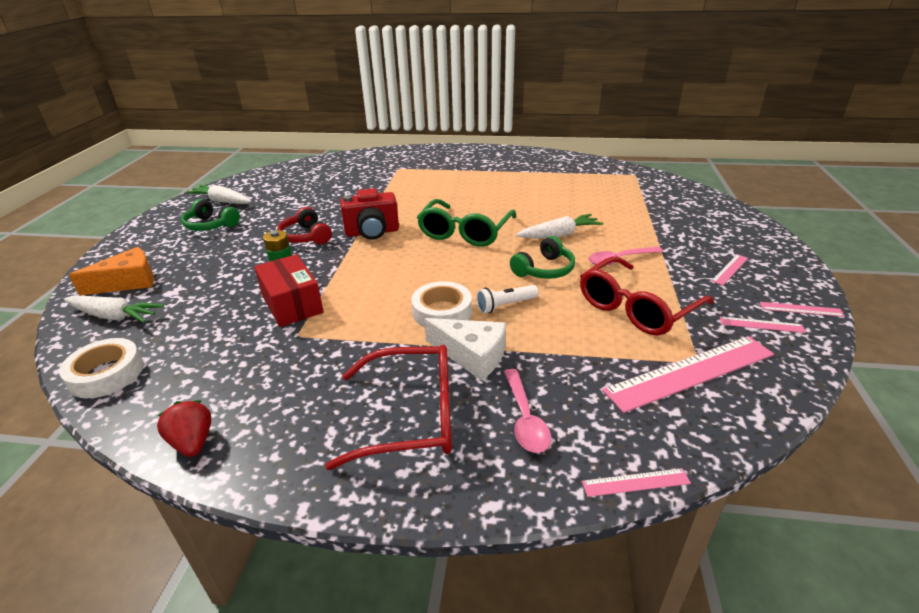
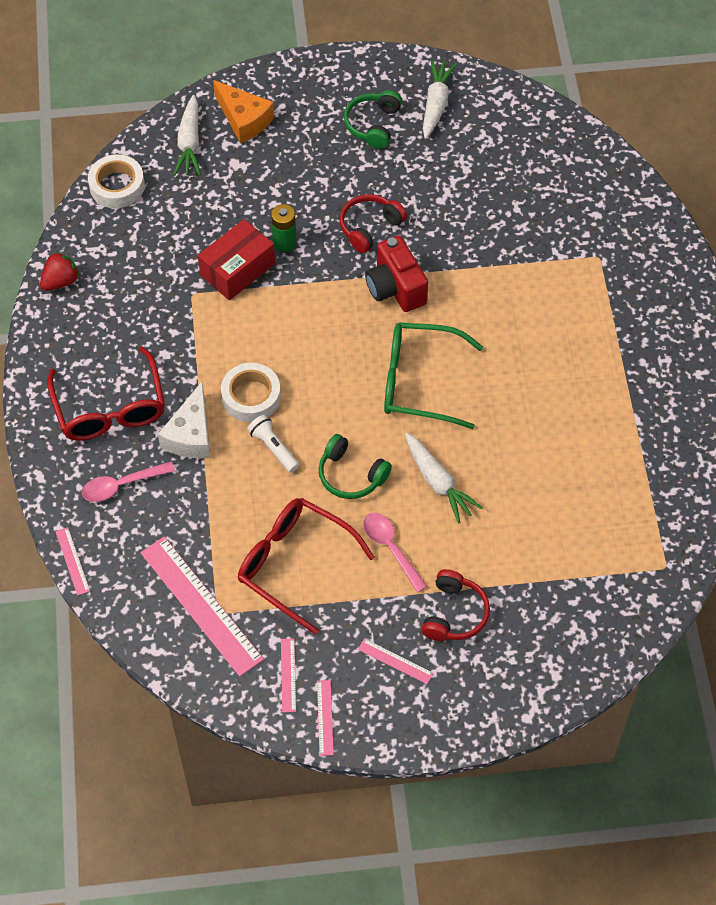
camera: 75 degrees right, 25 degrees up
none -> red headphones [421,569,490,641]

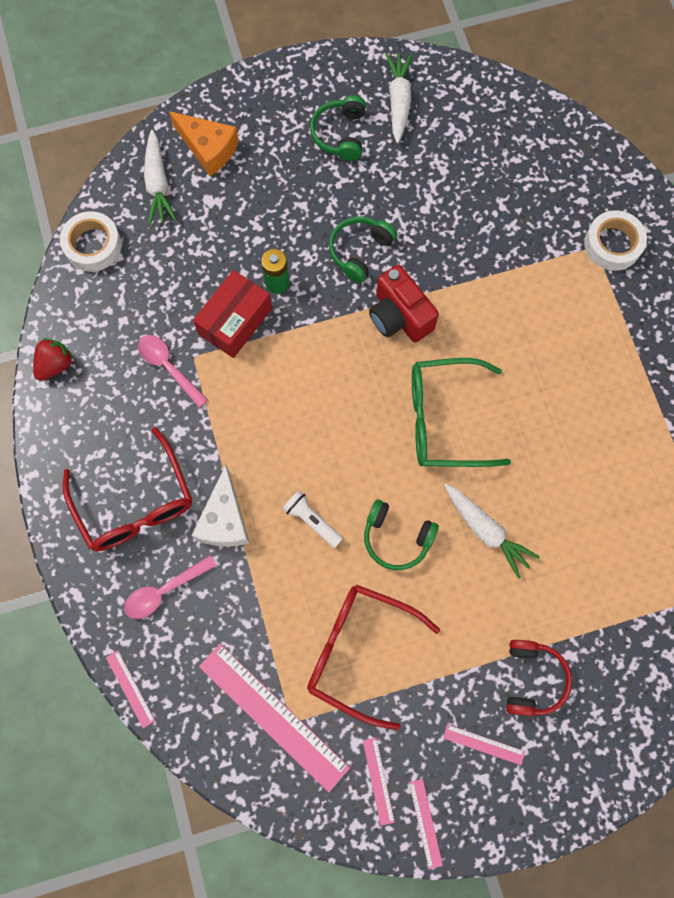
camera: 10 degrees left, 15 degrees up
white tape [221,363,281,422] -> white tape moved to [584,210,647,271]
red headphones [339,194,407,253] -> green headphones [329,216,397,283]
pink spoon [363,513,428,593] -> pink spoon moved to [138,335,208,407]

